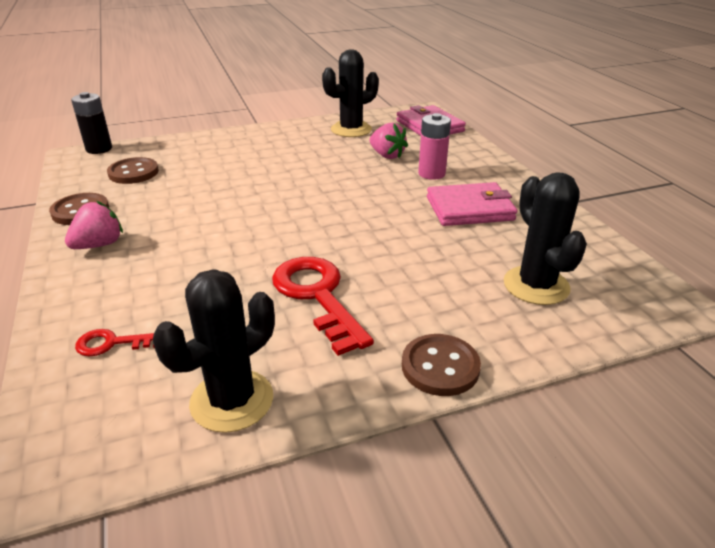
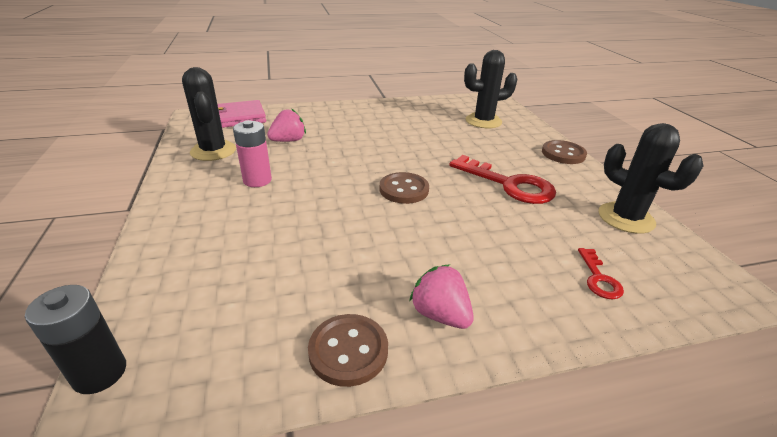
camera: 85 degrees left, 0 degrees up
brown button [107,157,159,184] -> brown button moved to [380,172,429,204]
red key [272,257,374,356] -> red key turned 120 degrees counterclockwise [449,155,556,204]
pink battery [418,113,451,180] -> pink battery moved to [233,120,272,187]
pink wallet [427,182,517,226] -> none

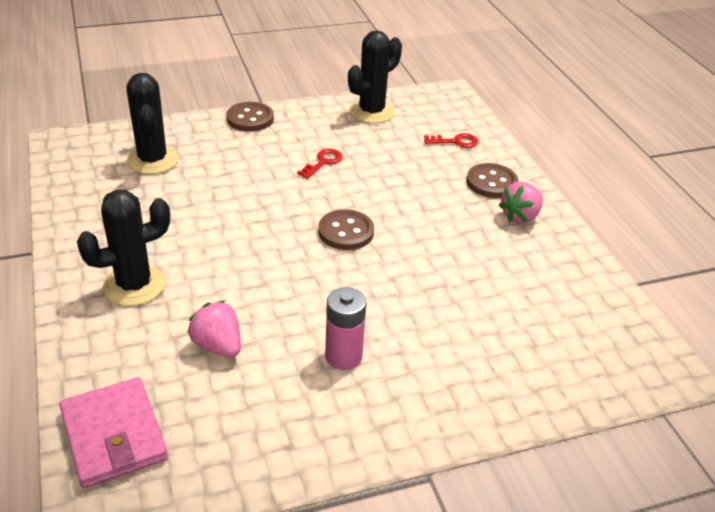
camera: 95 degrees left, 5 degrees up
black battery [25,285,126,394] -> none
black cactus [182,67,236,161] -> black cactus moved to [77,190,170,306]
brown button [308,314,388,387] -> brown button moved to [466,163,518,198]
red key [449,155,556,204] -> red key [297,149,343,179], size x0.49

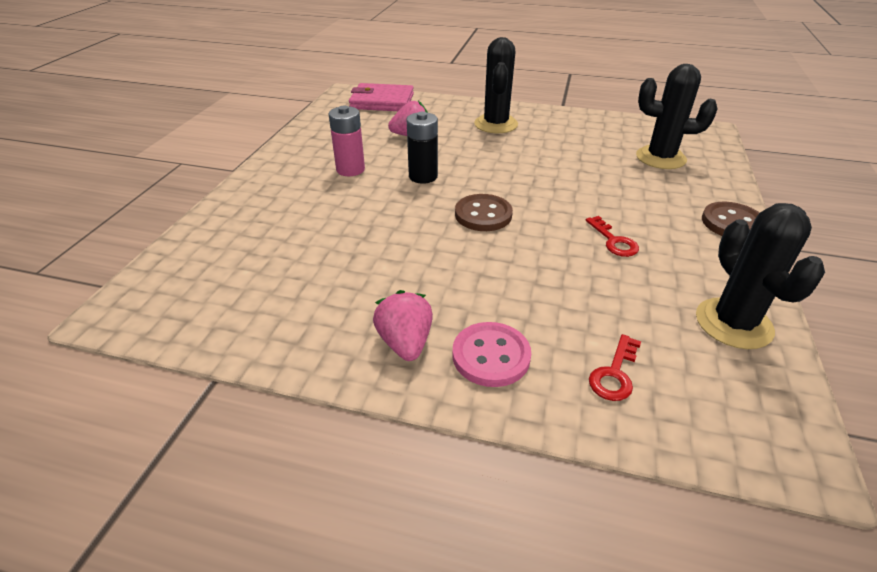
camera: 125 degrees right, 0 degrees up
brown button [466,163,518,198] -> pink button [452,322,531,387]
none -> black battery [407,112,438,184]

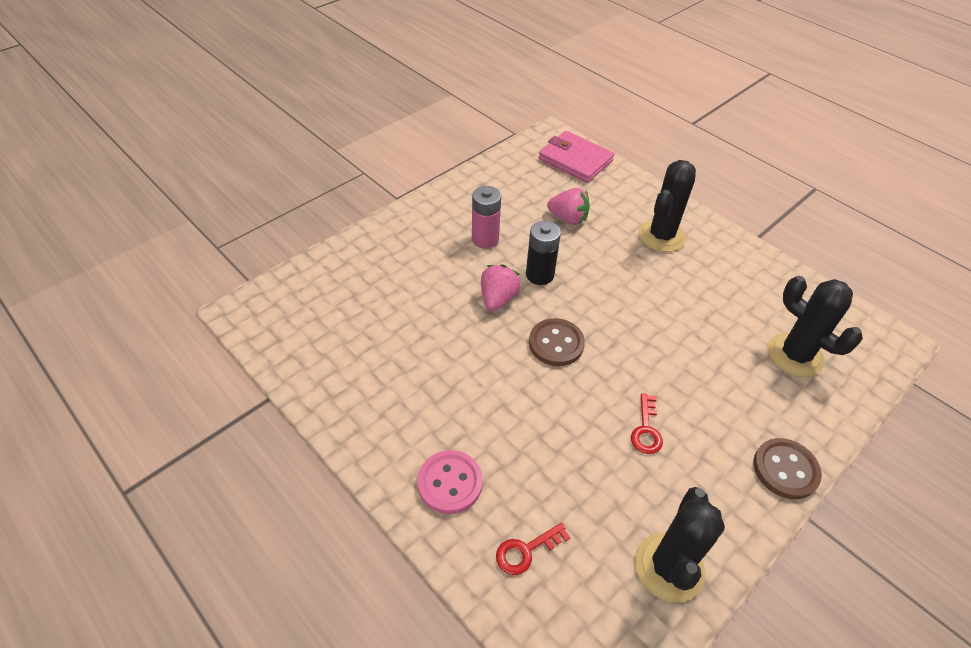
camera: 30 degrees right, 10 degrees up
pink strawberry [373,290,433,361] -> pink strawberry moved to [481,264,521,311]

